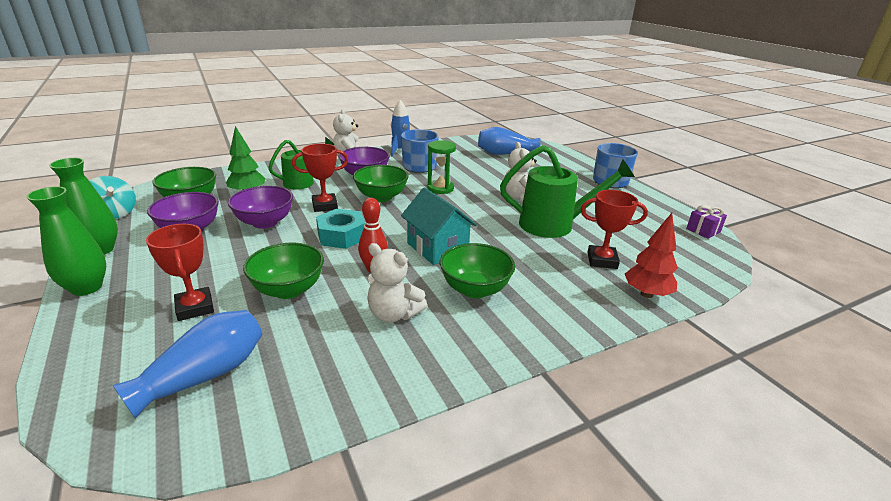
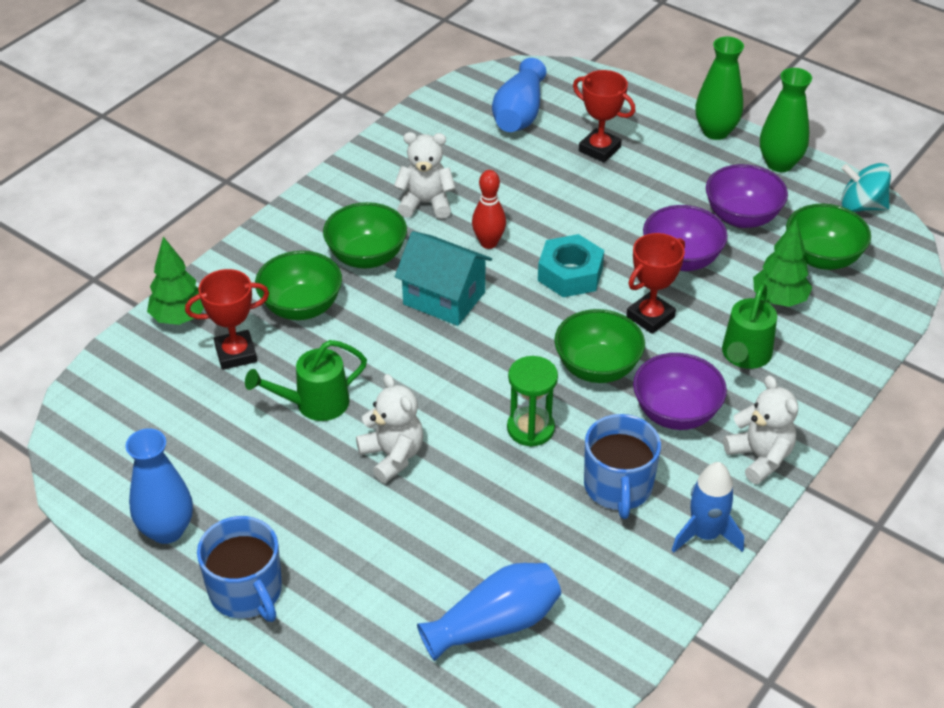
camera: 155 degrees right, 15 degrees up
green bowl [243,243,324,299] -> green bowl moved to [255,251,342,320]
green watering can [500,145,635,238] -> green watering can [245,340,367,421], size x0.64
red tree [625,213,678,298] -> green tree [147,237,204,325]
purple gift [686,205,727,239] -> none
none -> blue vase [125,428,193,544]

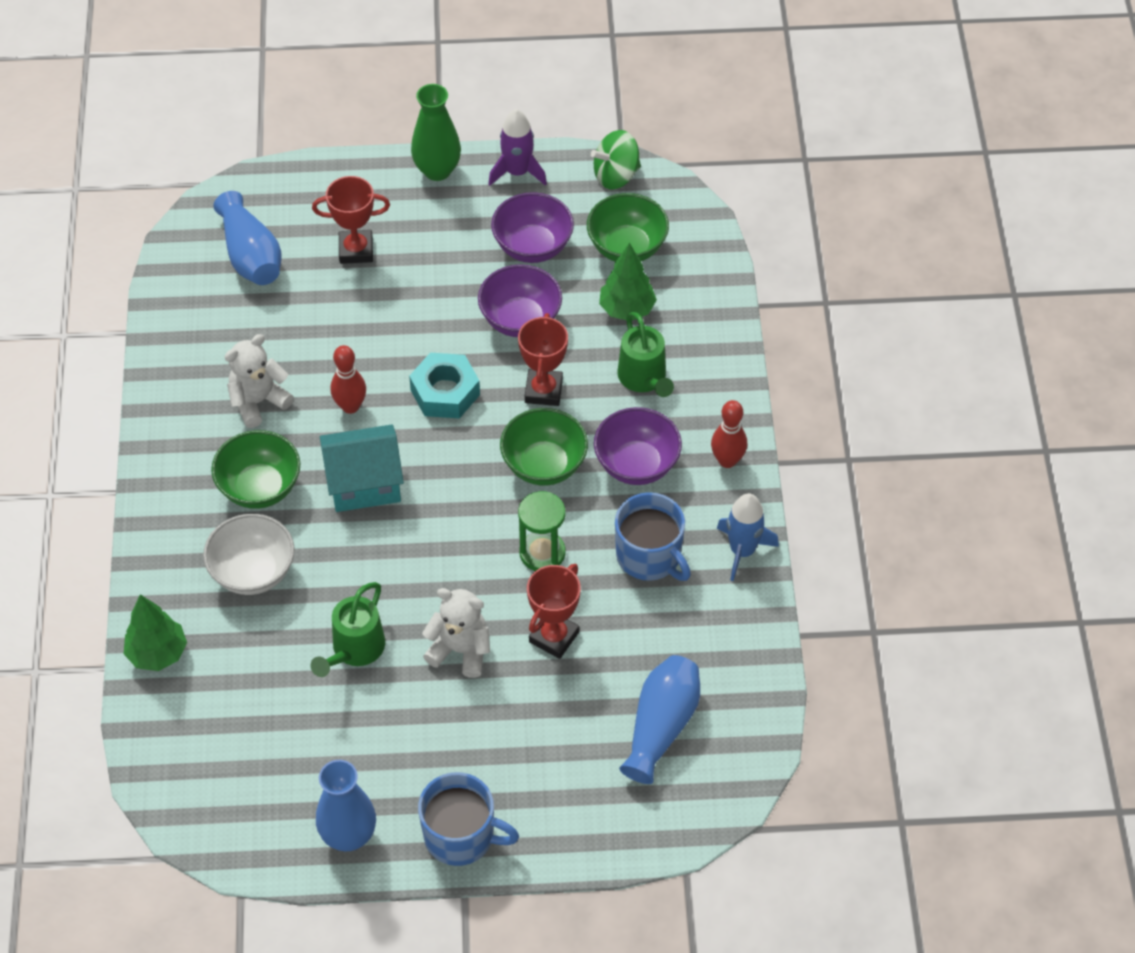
camera: 40 degrees left, 10 degrees up
red trophy [185,269,269,370] -> red trophy moved to [527,564,581,659]
green bowl [255,251,342,320] -> white bowl [203,514,294,595]
white teddy bear [723,375,798,484] -> red bowling pin [711,400,747,468]
green vase [760,68,812,172] -> purple rocket [488,109,547,186]
turquoise spinning top [841,163,891,212] -> green spinning top [591,130,641,189]

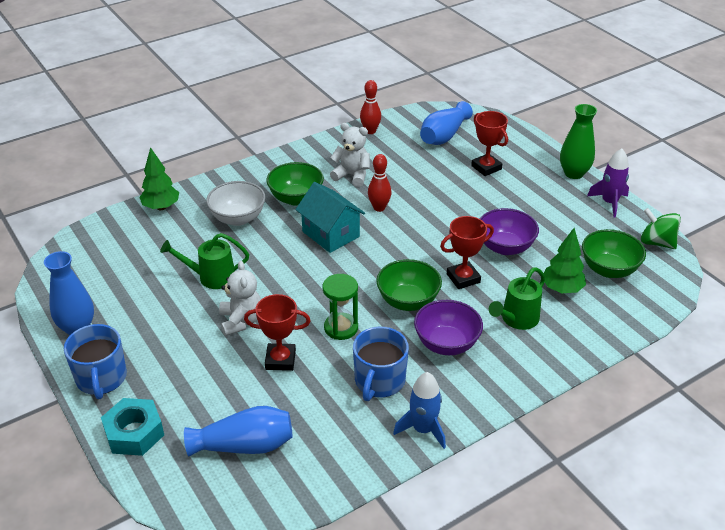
camera: 60 degrees right, 15 degrees down
turquoise nut [409,353,480,419] -> turquoise nut moved to [101,398,164,456]
purple bowl [491,192,574,263] -> none
red bowling pin [711,400,747,468] -> red bowling pin moved to [360,80,381,134]

